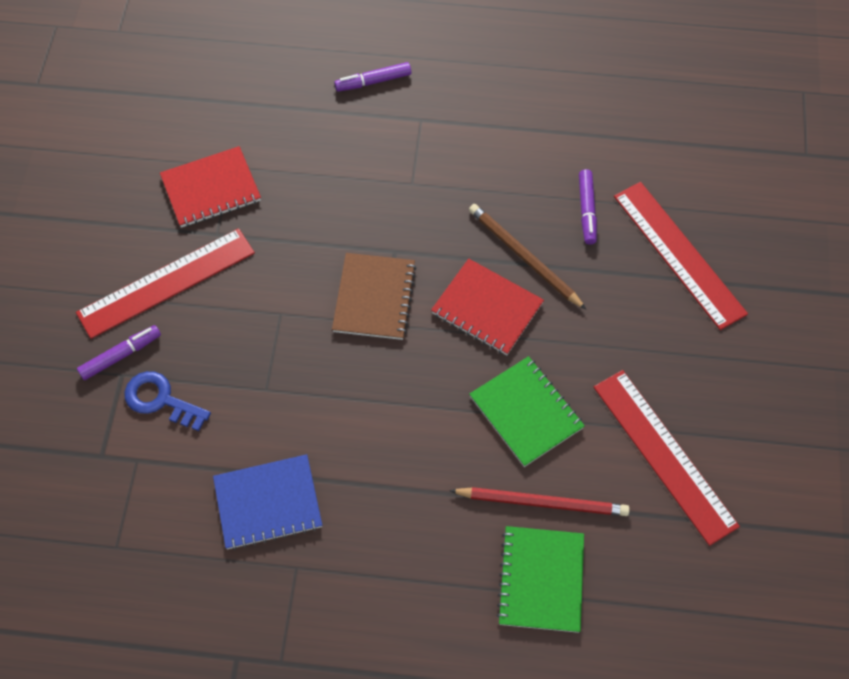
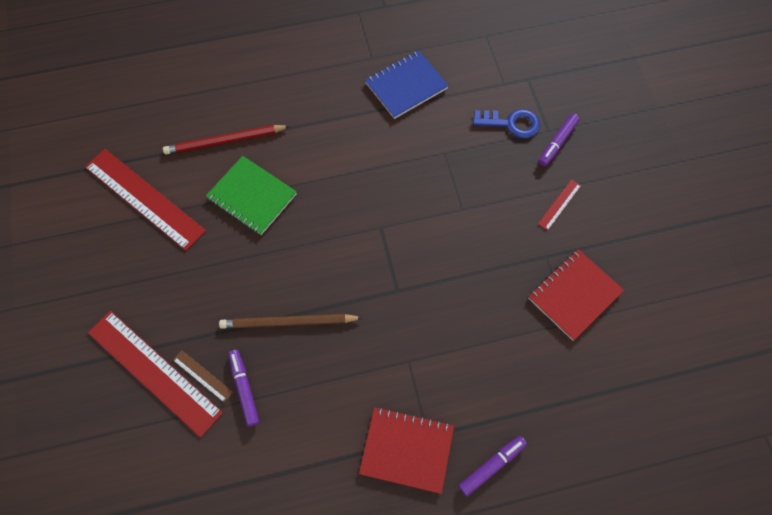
camera: 160 degrees right, 5 degrees up
red ruler [76,228,255,339] -> red ruler [538,179,581,231], size x0.43
brown notebook [332,253,417,340] -> none
red notebook [431,259,544,355] -> red notebook moved to [359,407,454,494]
brown pencil [469,204,586,309] -> brown pencil turned 150 degrees clockwise [219,314,363,329]
green notebook [497,526,584,633] -> none
none -> brown ruler [173,350,233,402]

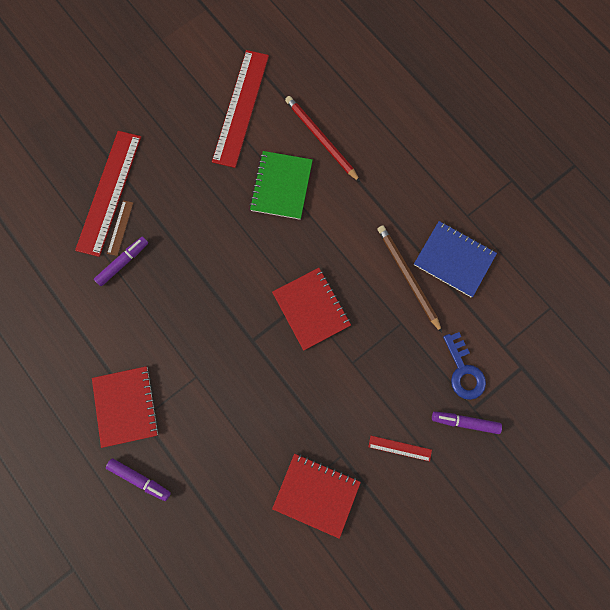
camera: 65 degrees right, 10 degrees up
brown pencil [219,314,363,329] -> brown pencil moved to [378,226,442,333]
none -> red notebook [272,268,351,351]

